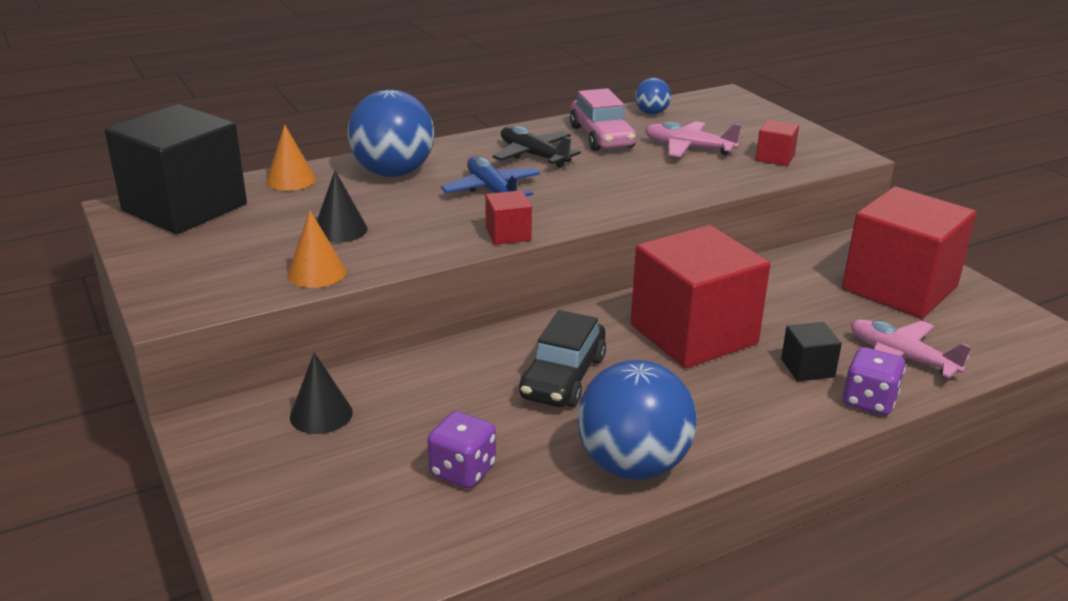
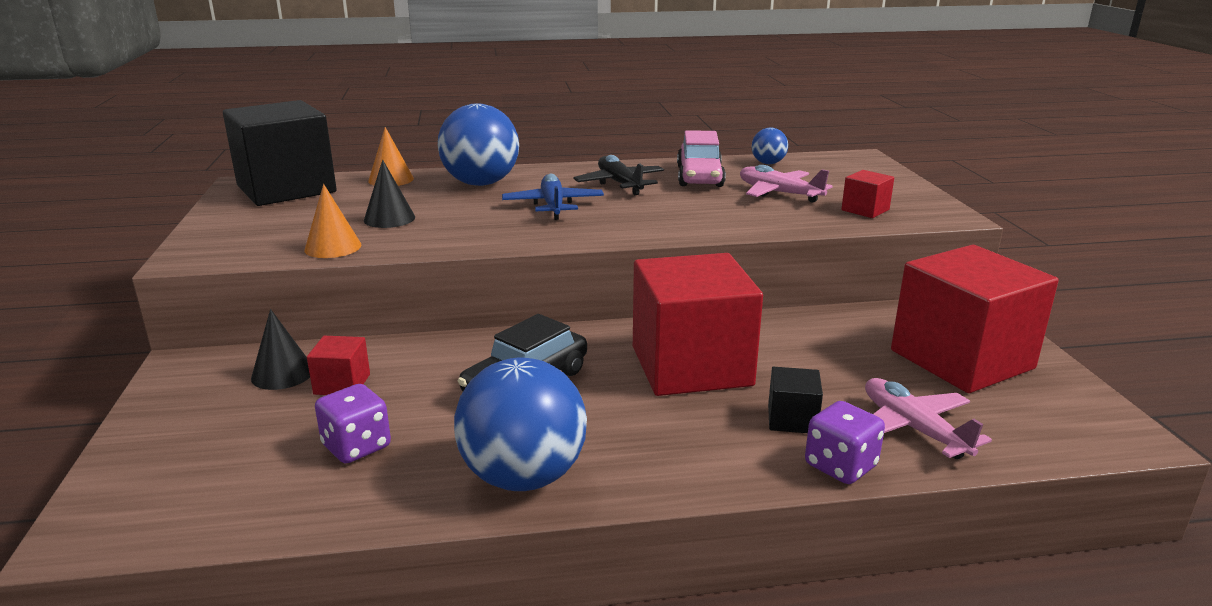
camera: 20 degrees right, 5 degrees down
red cube [485,190,532,245] -> red cube moved to [307,336,370,395]

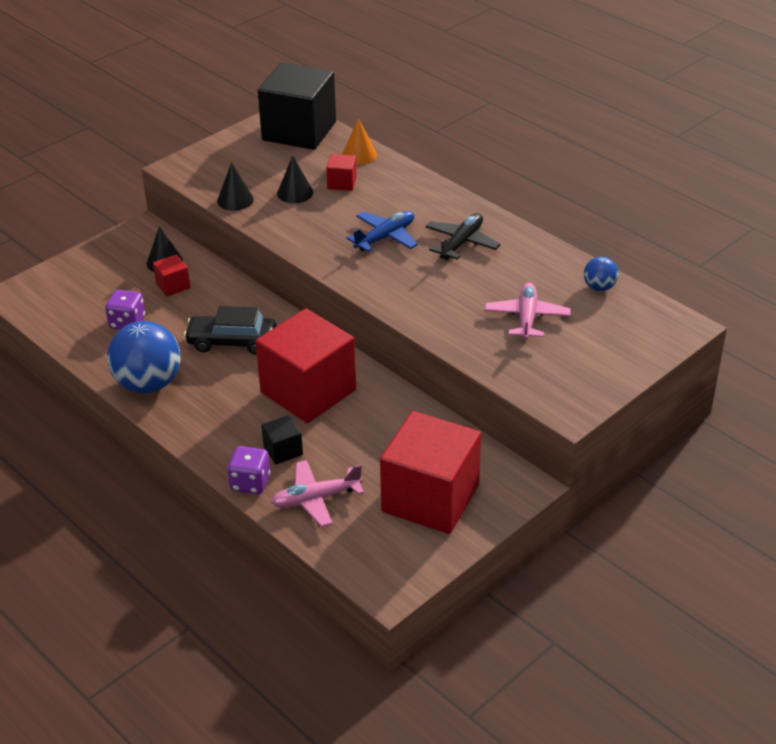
camera: 55 degrees right, 15 degrees up
orange cone [305,184,361,258] -> black cone [217,162,254,211]
blue ball [438,103,519,186] -> none
pink car [677,130,726,187] -> none
red cube [841,170,894,218] -> red cube moved to [326,154,357,191]
pink plane [865,378,992,459] -> pink plane turned 135 degrees counterclockwise [271,460,364,527]

